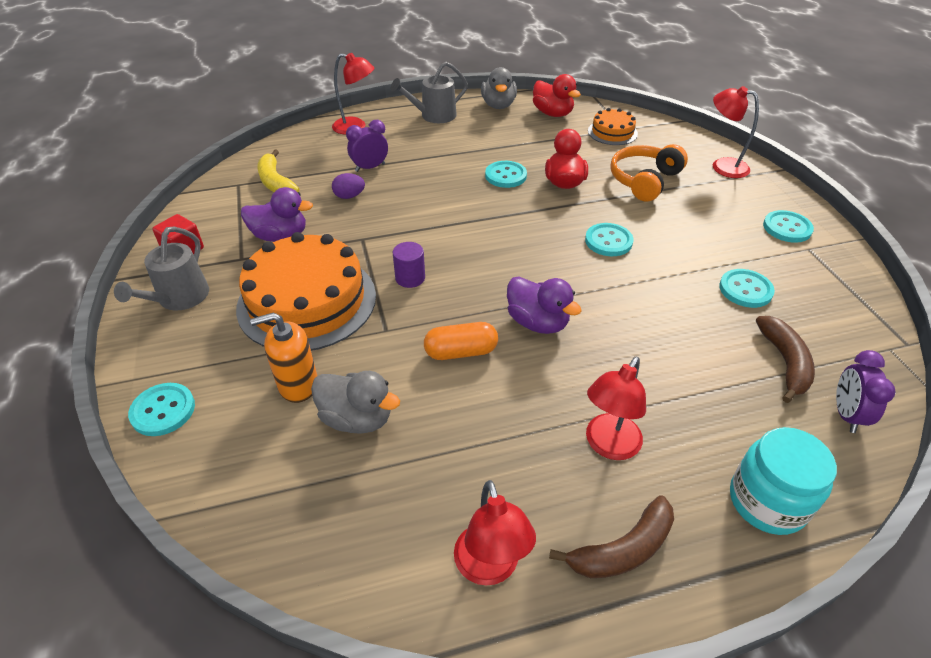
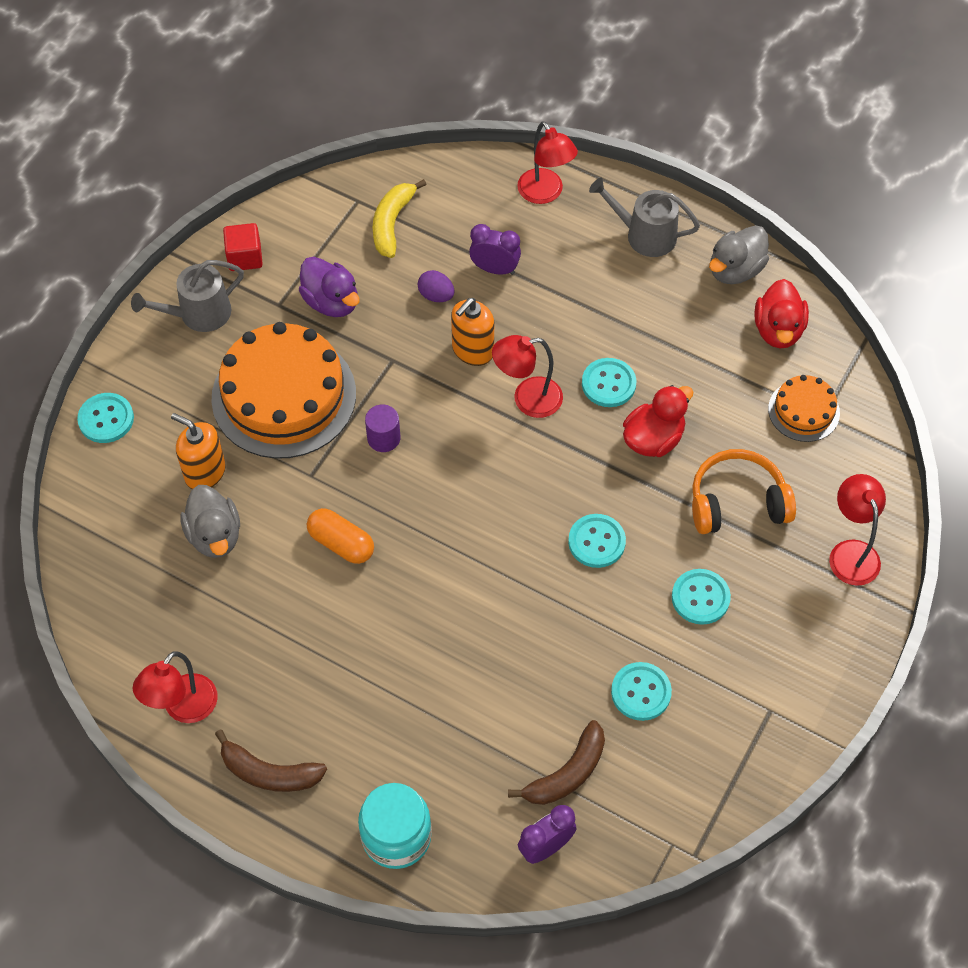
camera: 45 degrees right, 15 degrees up
purple duck [507,277,582,334] -> none
red lamp [586,357,646,460] -> red lamp moved to [492,335,563,418]
turquoise button [763,210,814,242] -> turquoise button moved to [672,569,731,625]
none -> orange soap dispenser [451,298,494,366]

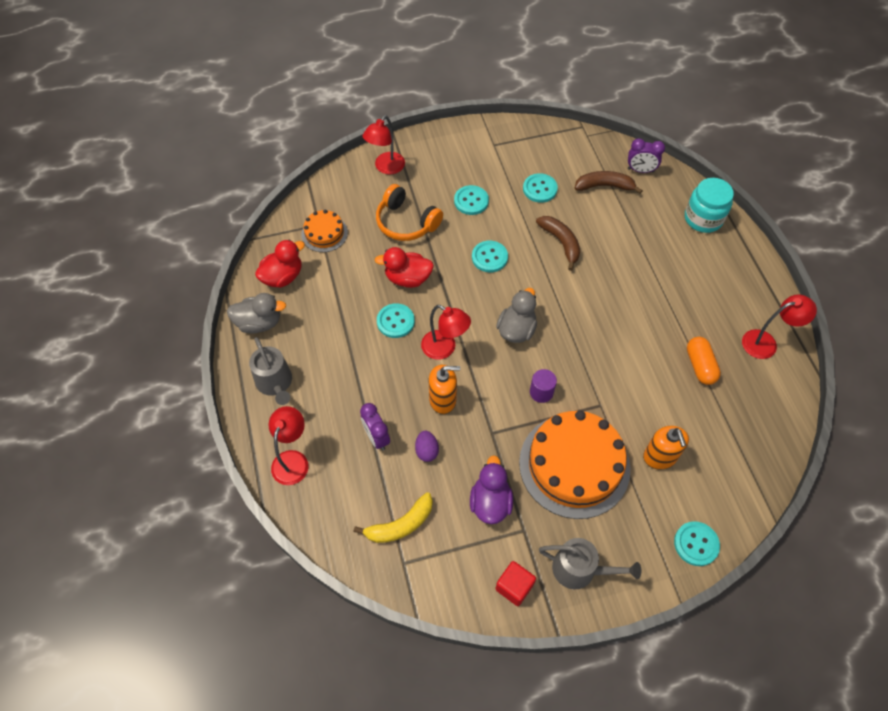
camera: 135 degrees left, 0 degrees up
grey duck [180,485,240,558] -> grey duck moved to [496,288,537,343]
brown banana [215,730,327,792] -> brown banana moved to [536,216,580,271]
orange capsule [307,508,374,564] -> orange capsule moved to [687,337,721,385]

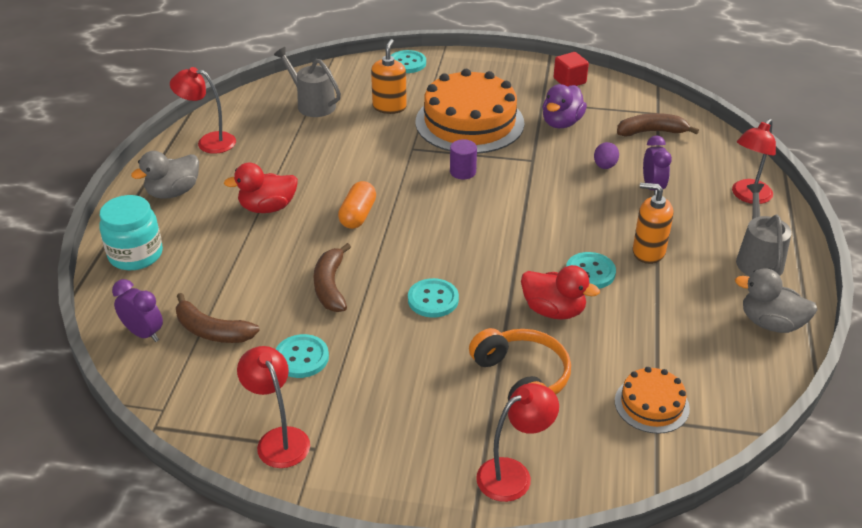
camera: 155 degrees left, 20 degrees down
red duck [255,240,305,288] -> red duck moved to [224,163,298,213]
yellow banana [354,492,433,543] -> brown banana [617,113,699,137]
red lamp [421,305,471,360] -> red lamp moved to [237,346,310,468]
orange soap dispenser [429,365,460,414] -> orange soap dispenser moved to [633,183,673,264]
turquoise button [454,185,489,215] -> none
grey duck [496,288,537,343] -> grey duck moved to [131,151,199,199]
grey watering can [539,538,641,589] -> grey watering can moved to [274,47,341,117]
orange capsule [687,337,721,385] -> orange capsule moved to [338,181,376,229]

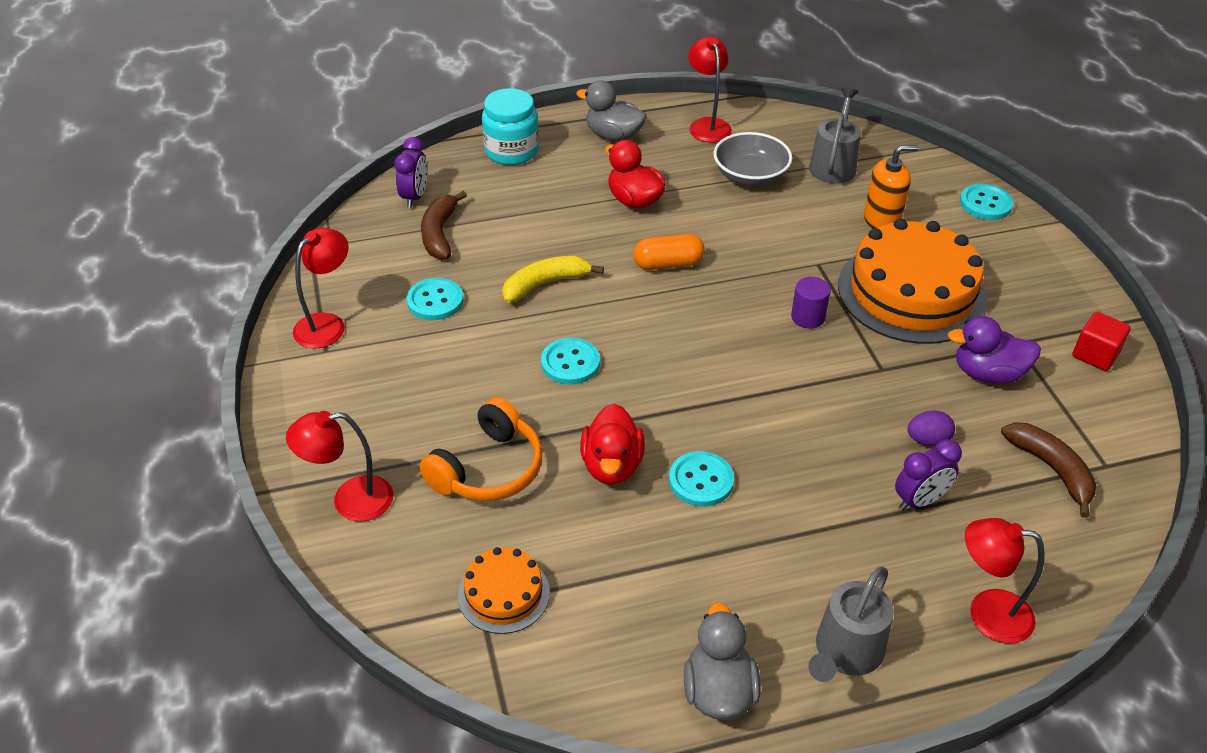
camera: 65 degrees right, 5 degrees up
brown banana [313,243,351,312] -> yellow banana [502,256,604,303]
red lamp [476,383,559,502] -> red lamp turned 135 degrees clockwise [286,411,393,522]
orange soap dispenser [633,183,673,264] -> none
grey watering can [736,183,792,276] -> grey watering can turned 150 degrees clockwise [809,566,894,682]
none -> grey bowl [713,132,792,186]

